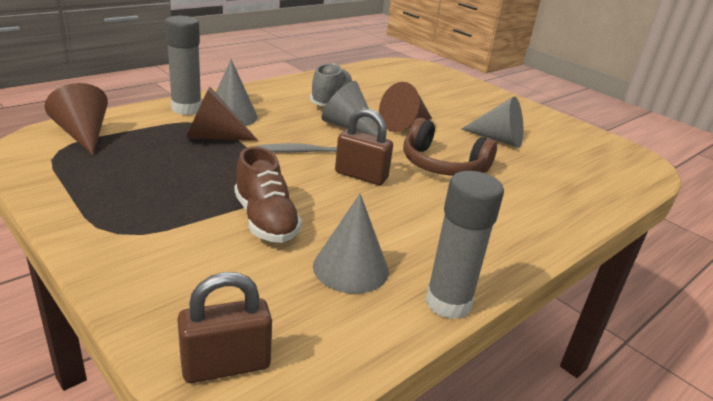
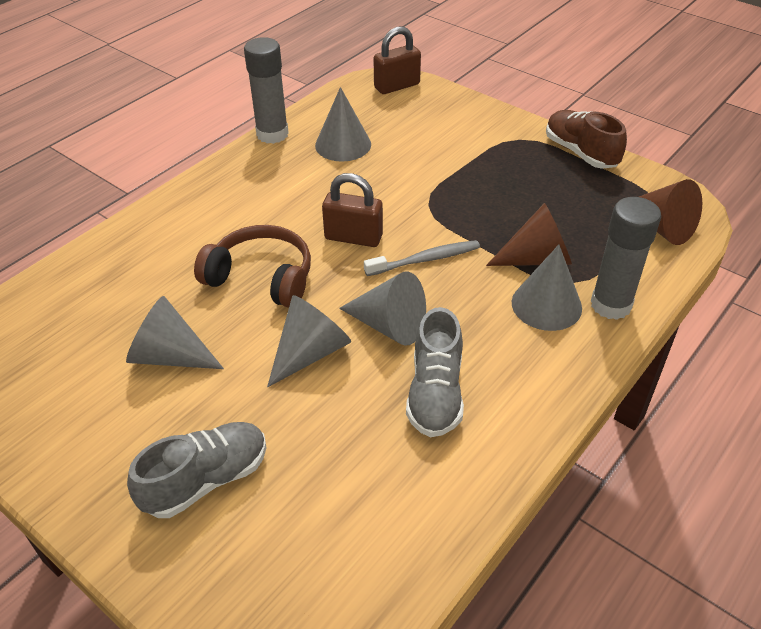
camera: 175 degrees right, 15 degrees up
brown shoe [234,146,302,243] -> brown shoe moved to [546,110,627,169]
brown cone [379,82,432,132] -> grey cone [267,295,351,387]
none -> grey shoe [127,422,267,518]

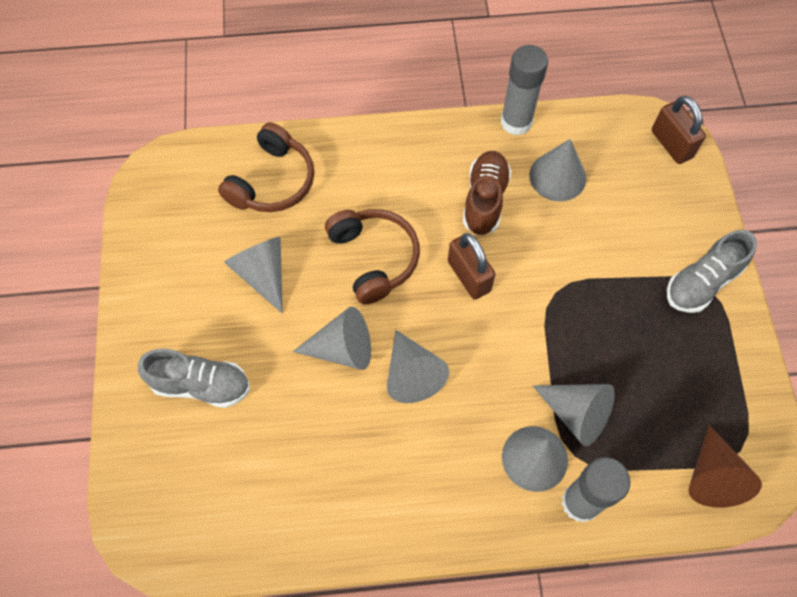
camera: 45 degrees right, 20 degrees up
grey toothbrush [364,240,480,276] -> none
brown padlock [373,26,421,94] -> brown padlock turned 45 degrees clockwise [652,96,706,164]
grey shoe [406,307,464,437] -> grey shoe moved to [667,230,757,313]
brown cone [486,203,572,266] -> grey cone [533,384,615,446]
brown shoe [546,110,627,169] -> brown shoe moved to [463,151,511,236]
none -> brown headphones [218,122,314,212]

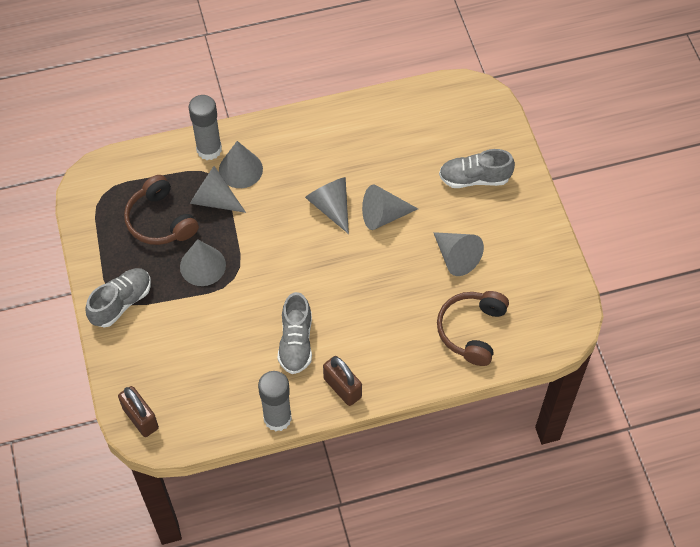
camera: 170 degrees right, 5 degrees down
brown headphones [325,209,420,304] -> brown headphones moved to [124,175,199,245]
brown padlock [448,233,495,300] -> brown padlock moved to [323,356,362,406]
brown shoe [463,151,511,236] -> grey shoe [278,292,312,374]
grey cone [529,139,586,201] -> grey cone moved to [180,239,226,286]
brown cone [688,425,762,508] -> none

